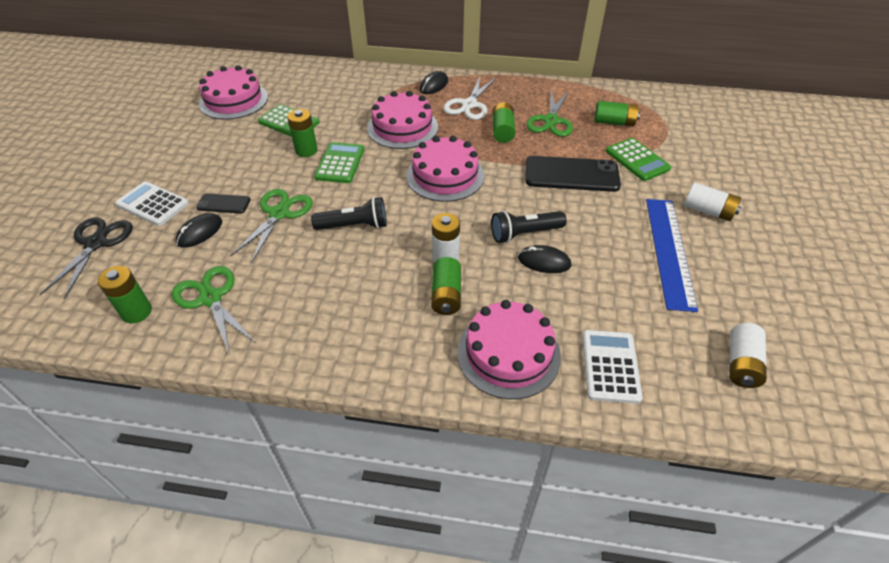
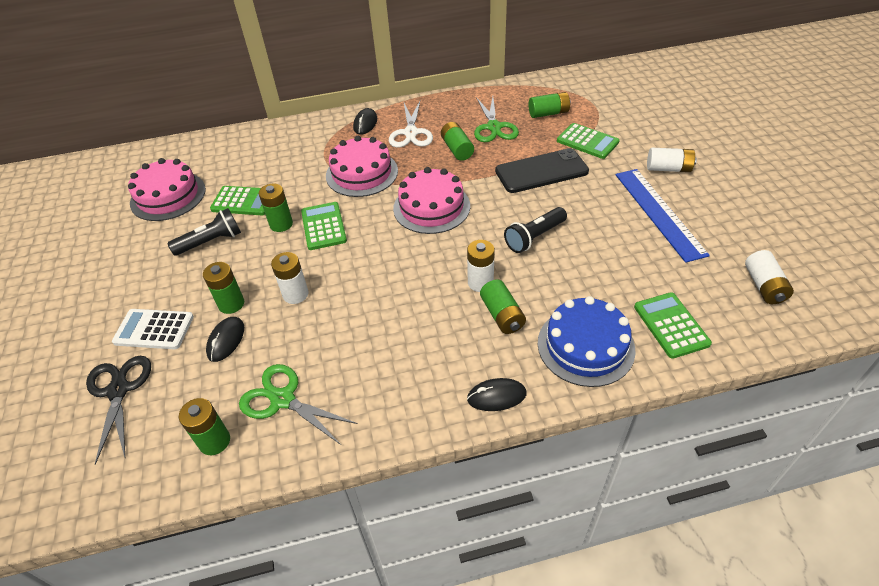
camera: 20 degrees left, 0 degrees up
black phone [196,193,251,214] -> green battery [203,262,244,314]
green scissors [230,189,313,263] -> white battery [271,252,309,304]
black flashlight [311,197,387,230] -> black flashlight moved to [167,208,241,256]
pink cake [457,300,561,399] -> blue cake [538,296,636,387]
black mouse [518,245,572,273] -> black mouse moved to [467,378,527,411]
white calculator [582,330,643,404] -> green calculator [634,292,712,359]

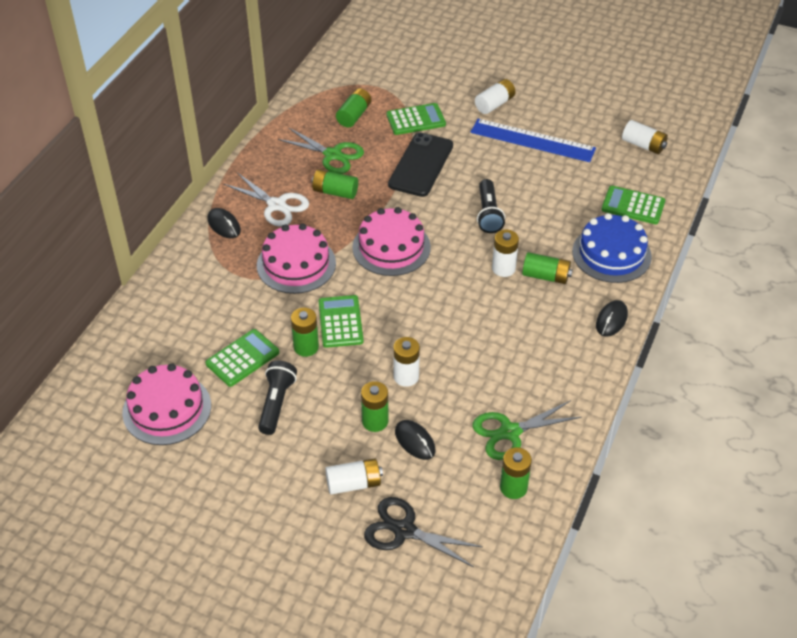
camera: 55 degrees left, 0 degrees up
white calculator [112,309,194,349] -> white battery [325,458,383,494]
green calculator [301,202,347,250] -> green calculator turned 60 degrees clockwise [319,295,364,348]

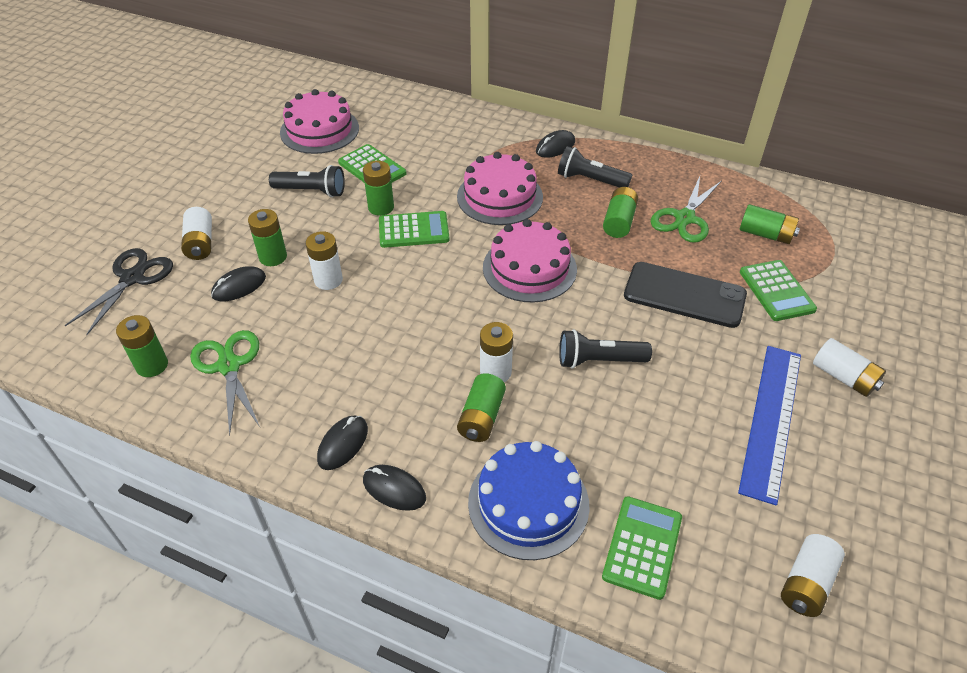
camera: 90 degrees right, 0 degrees up
white scissors [224,173,309,226] -> black flashlight [558,146,632,187]
none -> black mouse [317,415,368,470]

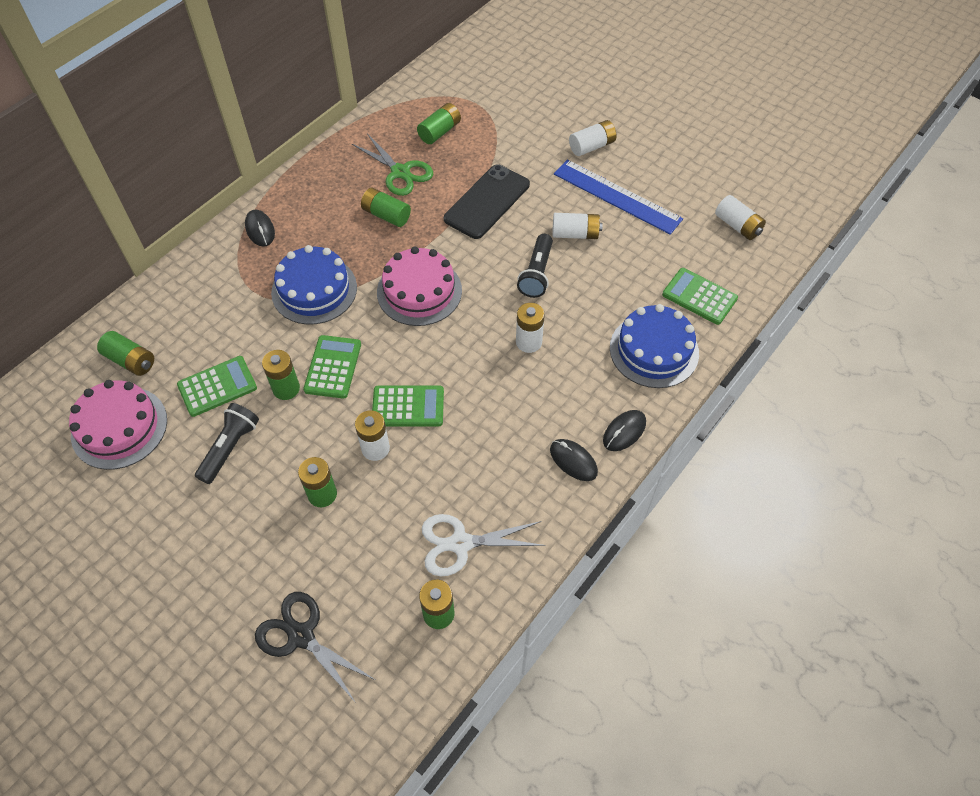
camera: 75 degrees left, 10 degrees up
white battery [181,207,212,260] -> white battery moved to [552,213,603,239]
green scissors [190,330,260,436] -> white scissors [422,514,546,576]
black mouse [211,266,266,301] -> none
pink cake [457,152,543,225] -> blue cake [271,245,357,325]
green battery [457,373,506,442] -> green battery moved to [97,331,154,376]
black flashlight [558,146,632,187] -> none
green calculator [740,260,817,321] -> green calculator moved to [372,386,444,426]

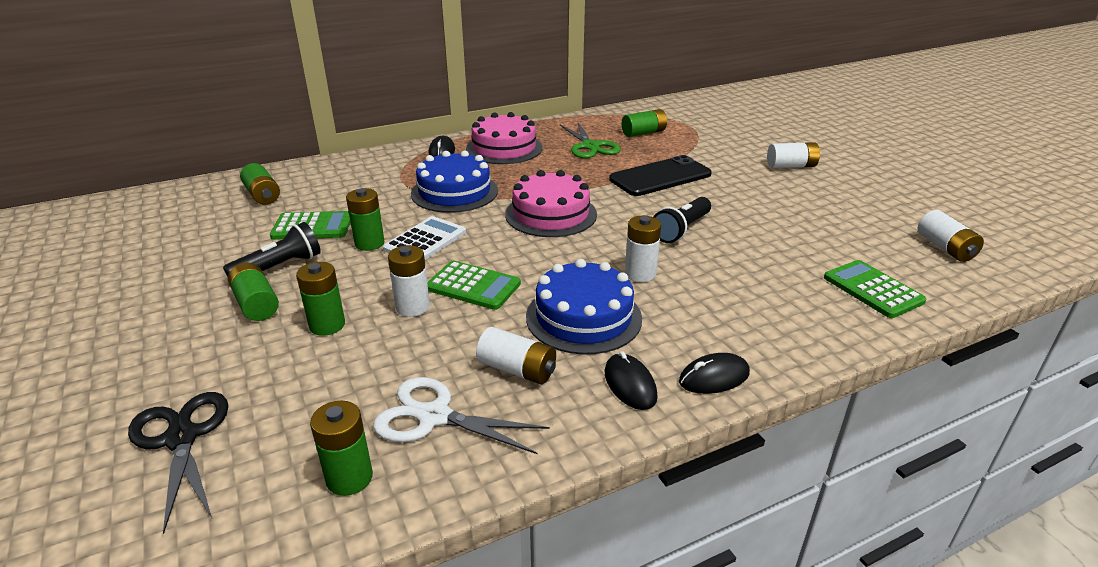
camera: 25 degrees right, 25 degrees down
pink cake [69,380,167,470] -> pink cake moved to [466,112,543,164]
green calculator [303,335,361,399] -> white calculator [383,216,466,260]
green battery [361,188,411,227] -> green battery moved to [228,262,279,321]
white battery [552,213,603,239] -> white battery moved to [476,327,556,384]
blue ruler [554,160,683,235] -> none
blue cake [610,304,699,388] -> blue cake moved to [526,259,642,355]

